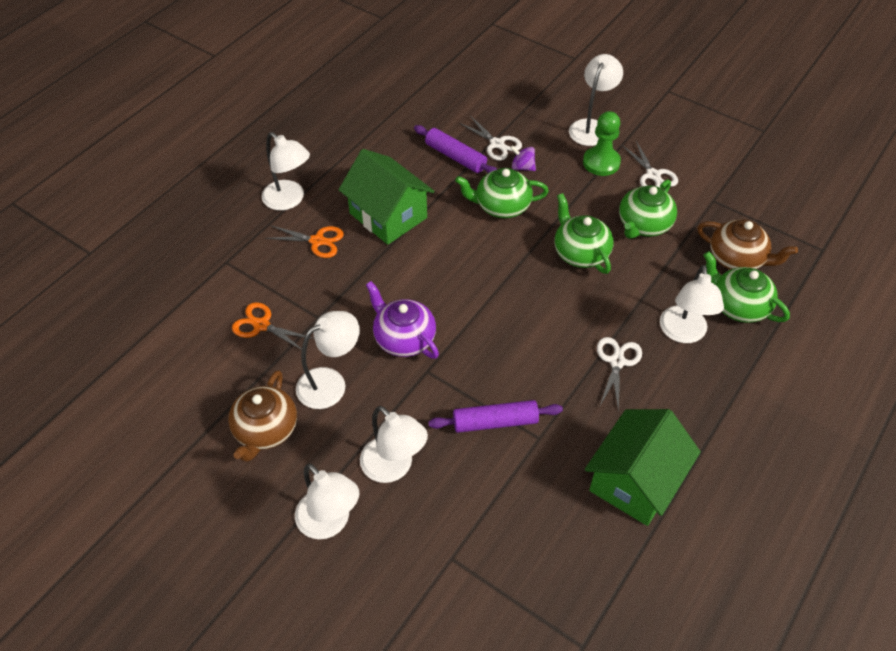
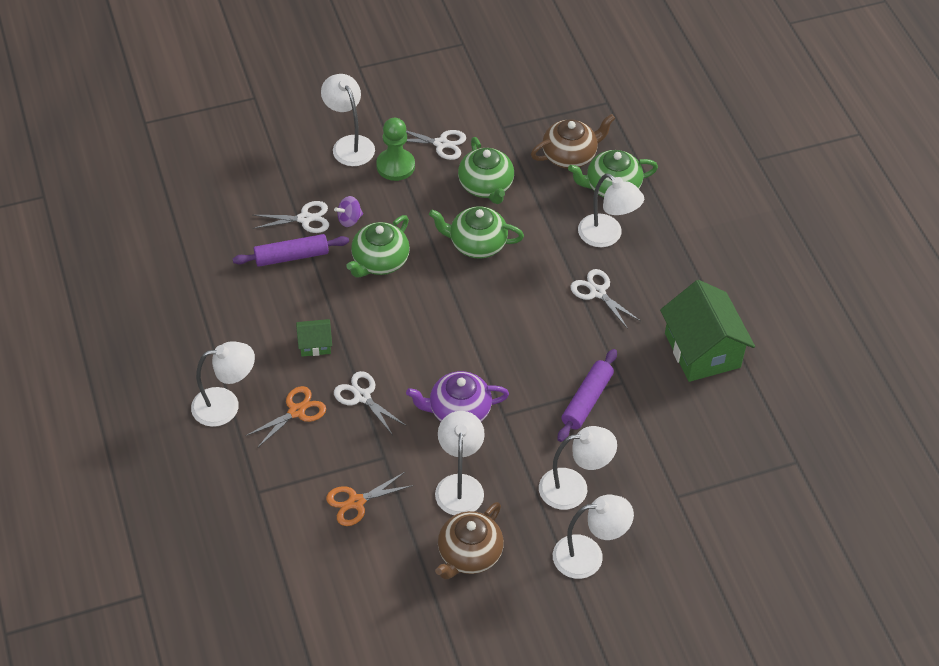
camera: 55 degrees left, 0 degrees up
brown teapot [228,370,297,462] -> brown teapot turned 75 degrees clockwise [435,502,504,579]
green house [338,149,435,245] -> green house [296,319,332,357], size x0.47
none -> white scissors [334,371,407,435]

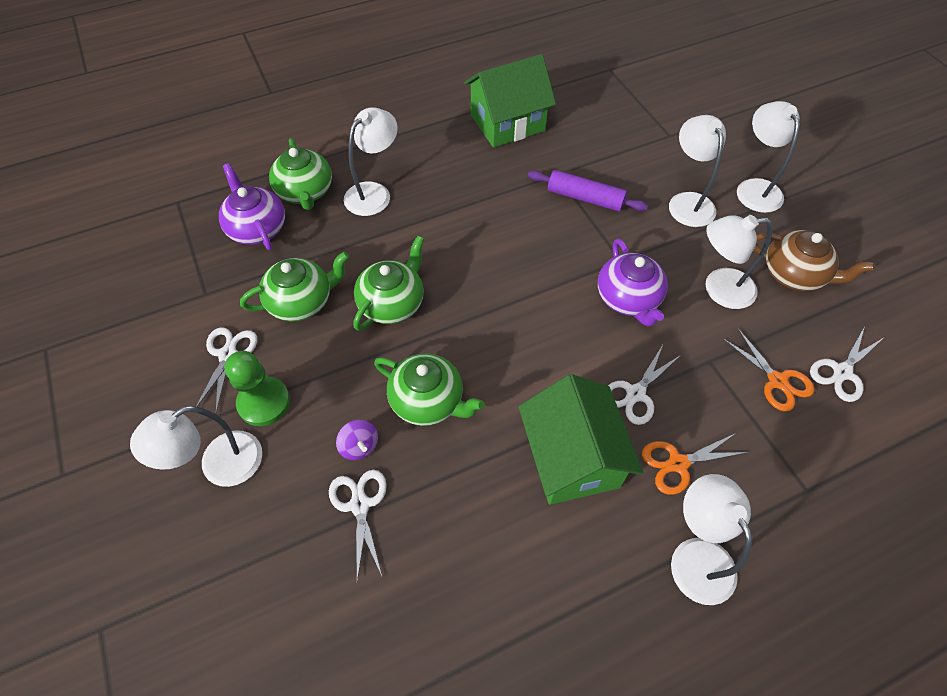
camera: 95 degrees left, 5 degrees up
purple rolling pin [233,234,349,267] -> none
orange scissors [246,386,326,448] -> orange scissors turned 60 degrees counterclockwise [642,433,749,495]
green house [296,319,332,357] -> green house [518,374,643,505], size x2.14
green teapot [429,206,524,259] -> green teapot turned 150 degrees counterclockwise [353,236,424,331]
brown teapot [531,114,615,169] -> purple teapot [219,163,285,250]
white scissors [571,269,641,329] -> white scissors moved to [810,326,883,402]

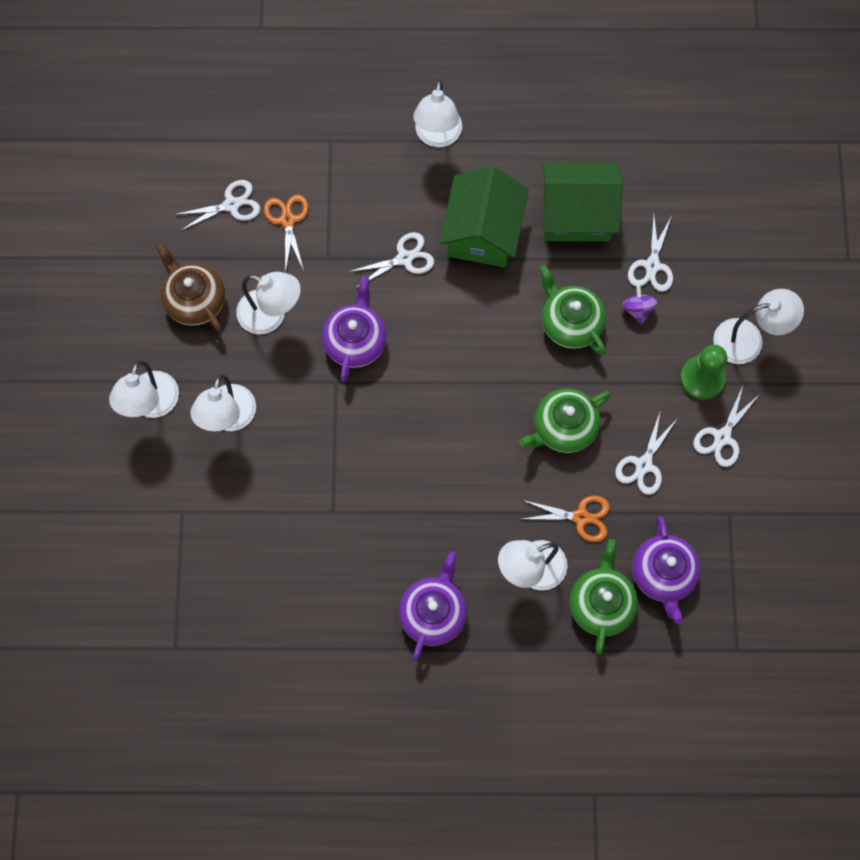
camera: 155 degrees left, 15 degrees up
green teapot [240,252,349,321] -> white scissors [615,412,677,495]
green house [464,54,556,148] -> green house moved to [542,163,623,242]
purple rolling pin [528,170,648,211] -> none
orange scissors [642,433,749,495] -> orange scissors moved to [523,495,610,542]
none -> purple teapot [399,551,467,661]

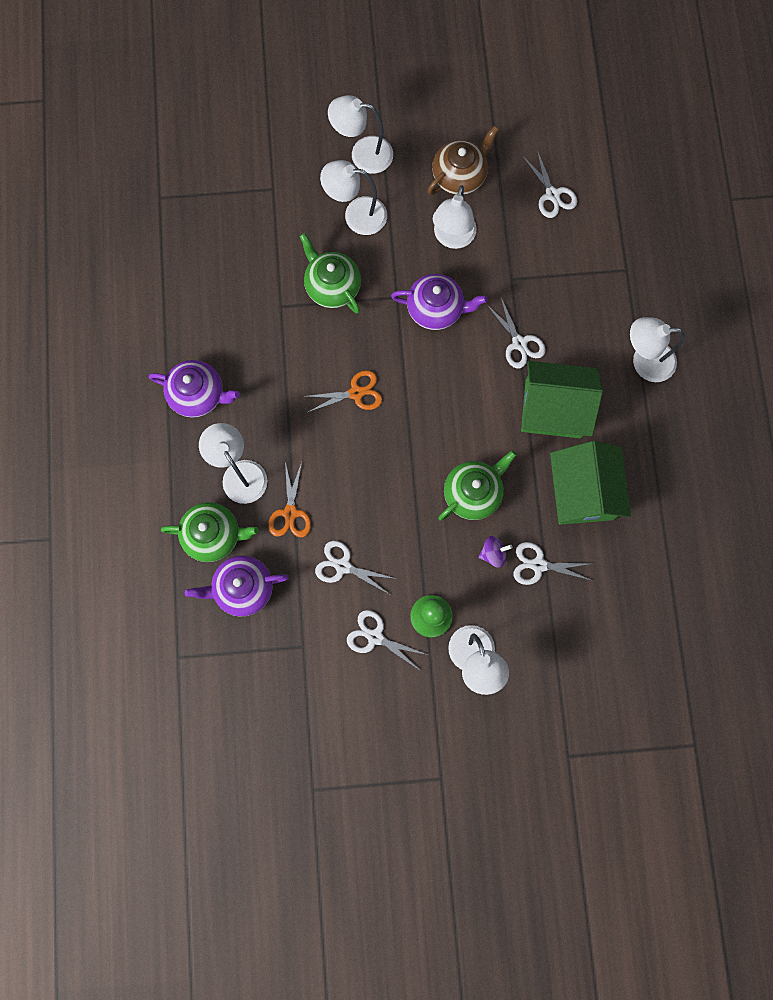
camera: 85 degrees right, 5 degrees up
orange scissors [264,194,309,273] -> orange scissors moved to [303,370,382,412]
green teapot [519,389,611,453] -> green teapot moved to [299,233,361,314]

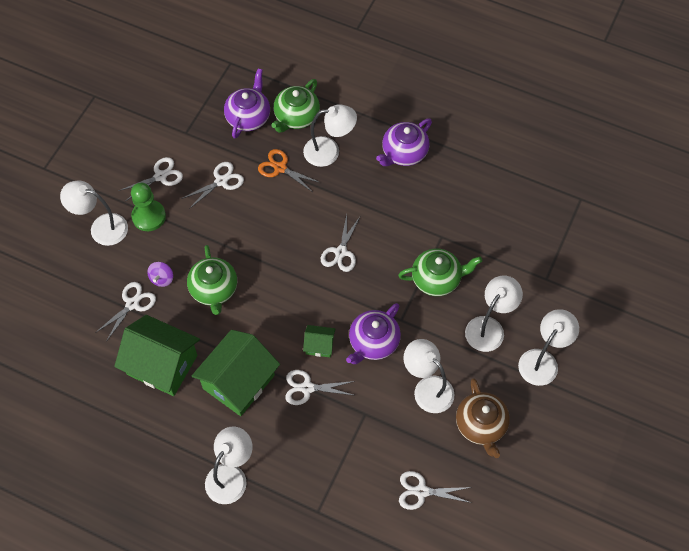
camera: 120 degrees right, 15 degrees down
orange scissors [303,370,382,412] -> white scissors [321,215,360,272]
none -> green house [303,325,335,357]

